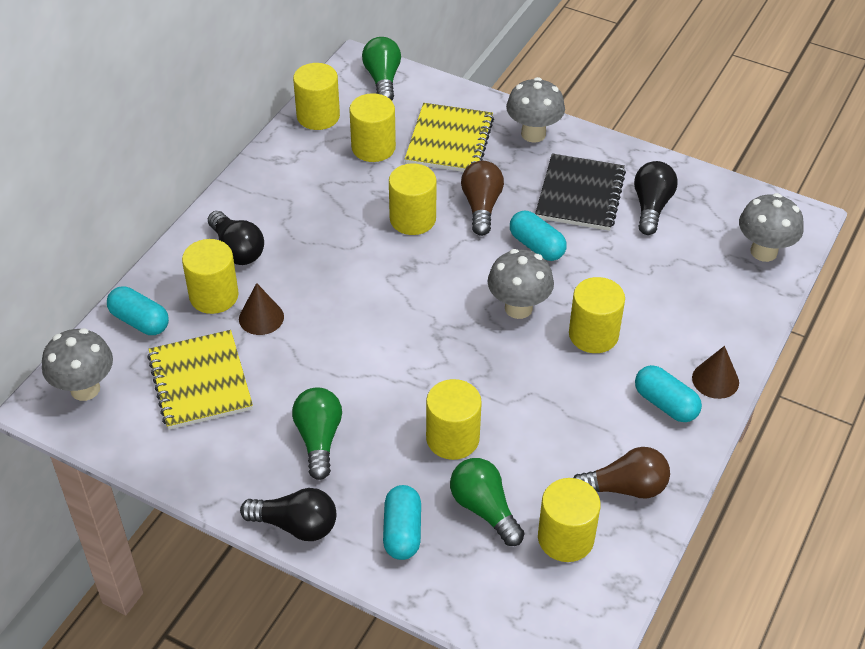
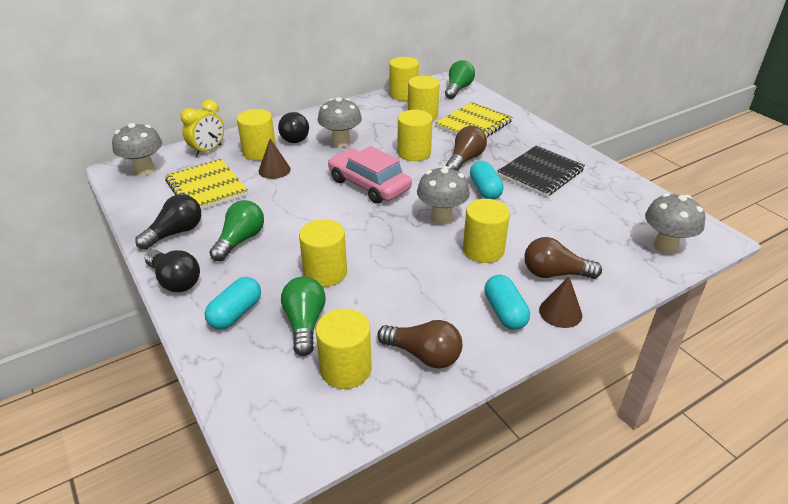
camera: 30 degrees right, 10 degrees down
turquoise capsule [107,286,169,335] -> yellow clock [181,99,224,157]
yellow notebook [147,330,253,430] -> yellow notebook turned 45 degrees counterclockwise [165,159,248,210]
grey mushroom [506,77,565,143] -> grey mushroom moved to [318,97,362,147]
black light bulb [634,161,678,235] -> black light bulb moved to [135,194,201,250]
none -> pink car [328,146,412,204]
none -> brown light bulb [524,237,602,279]

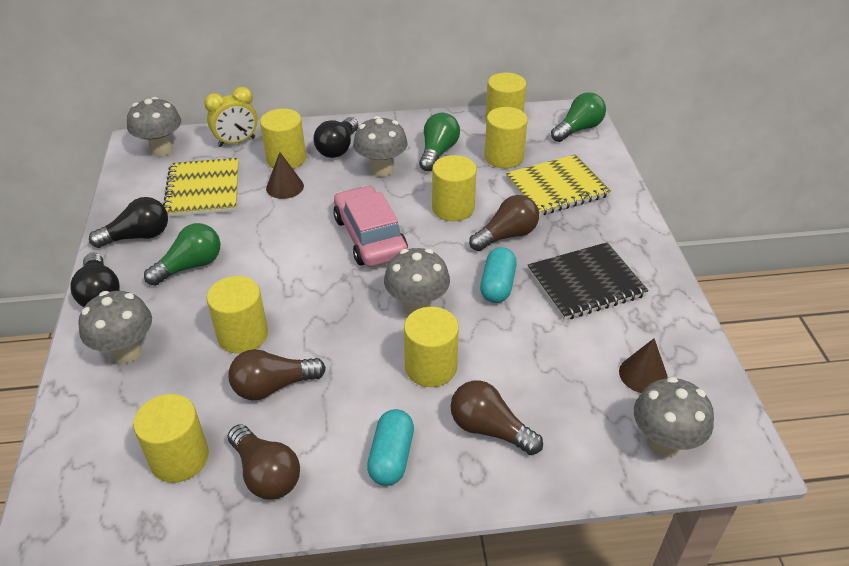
camera: 25 degrees right, 5 degrees up
turquoise capsule [205,277,261,330] -> grey mushroom [78,291,152,364]
green light bulb [281,277,326,356] -> green light bulb moved to [419,113,460,171]
brown cone [539,277,582,328] -> brown cone moved to [619,338,668,393]
none -> brown light bulb [228,349,326,400]

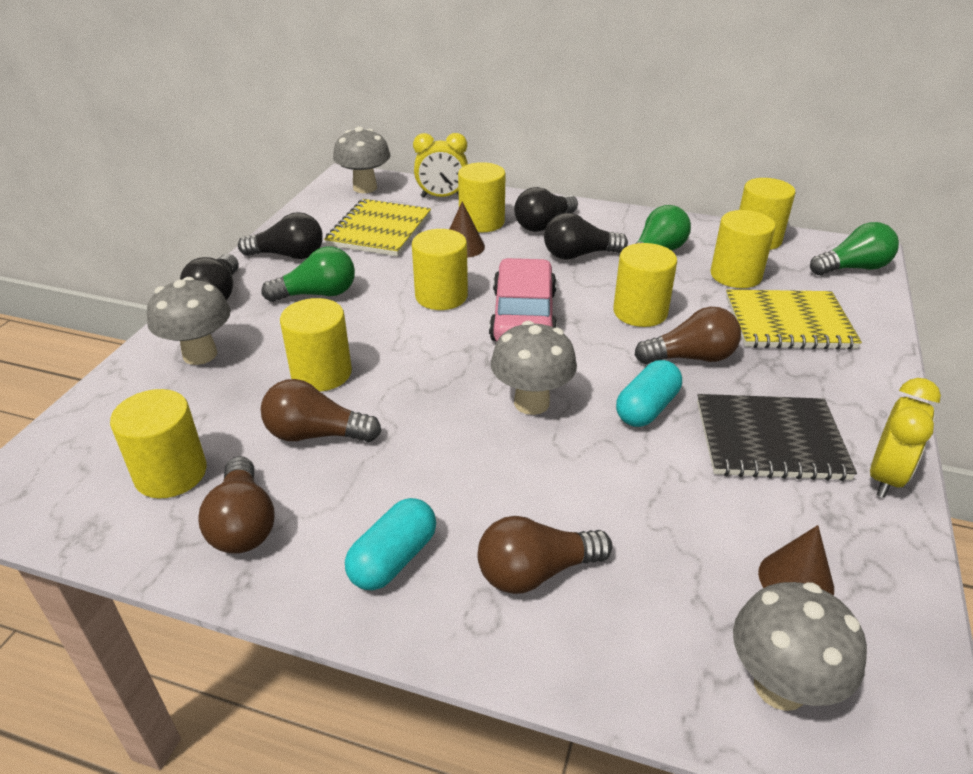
camera: 25 degrees right, 5 degrees down
grey mushroom [353,116,408,177] -> black light bulb [544,213,628,260]
yellow cylinder [404,307,459,387] -> yellow cylinder moved to [412,229,468,310]
brown light bulb [451,380,543,455] -> brown light bulb turned 75 degrees counterclockwise [478,516,612,594]
none -> yellow clock [870,378,941,498]

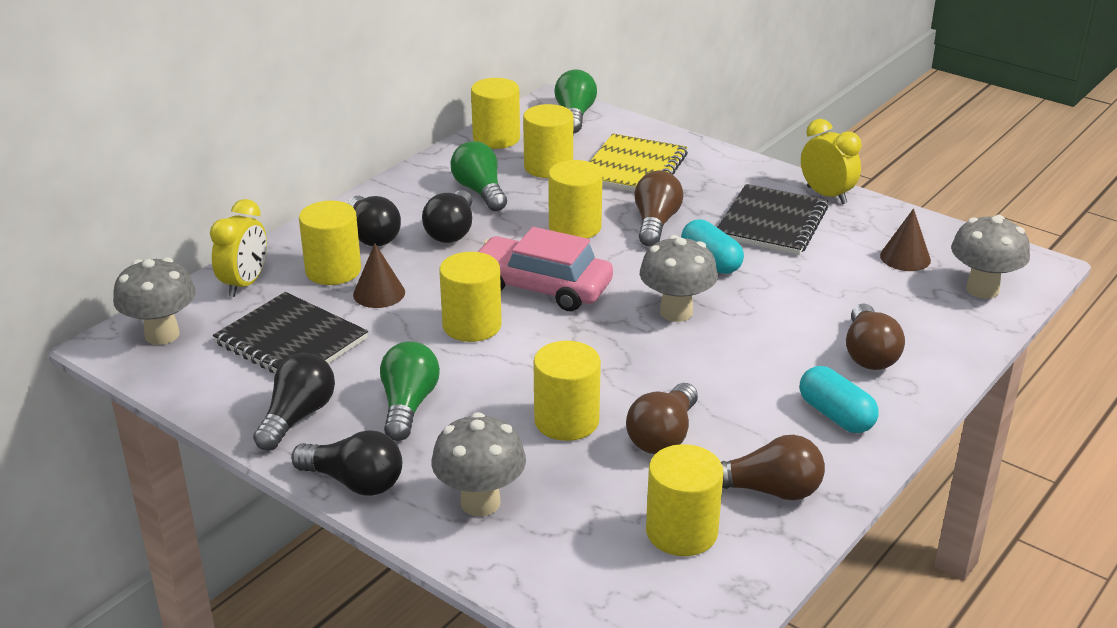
camera: 70 degrees left, 5 degrees down
yellow notebook [324,199,431,256] -> black notebook [213,292,368,373]

